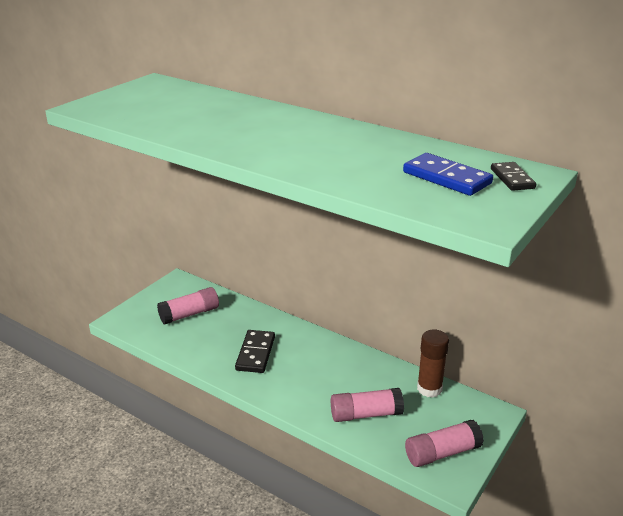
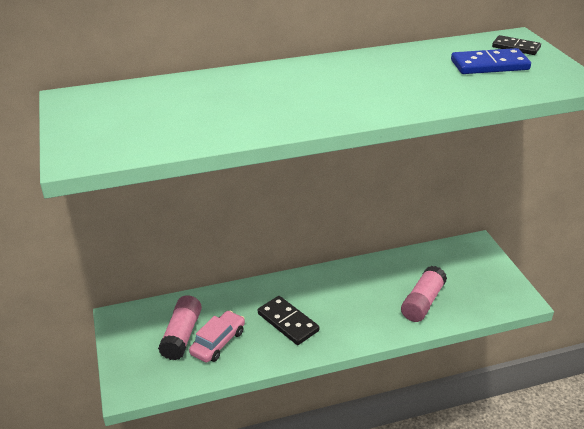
camera: 50 degrees left, 5 degrees up
pink glue stick [405,420,484,467] -> none
brown glue stick [417,330,449,398] -> none
none -> pink car [189,310,245,363]

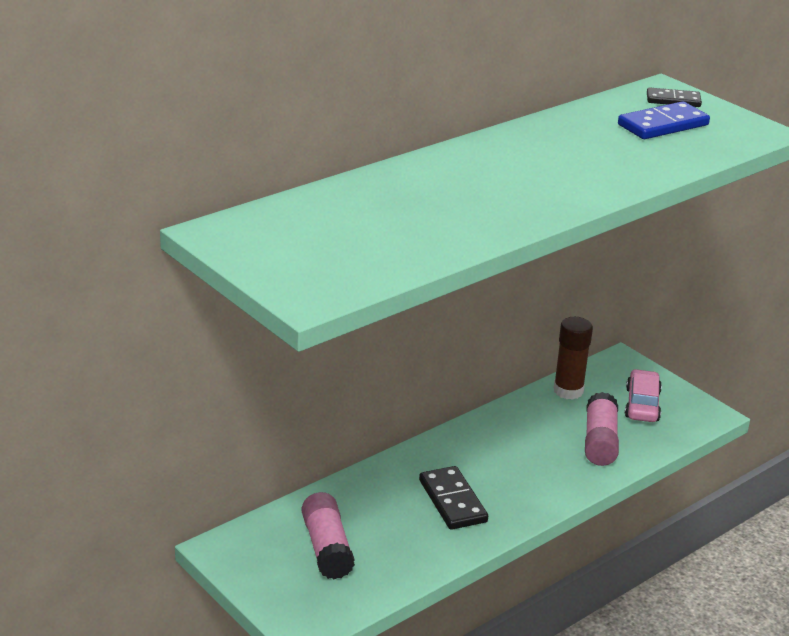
camera: 25 degrees left, 5 degrees down
pink car [189,310,245,363] -> pink car moved to [625,369,662,422]
black domino [258,296,319,345] -> black domino turned 45 degrees clockwise [419,466,488,530]
none -> brown glue stick [553,317,593,400]

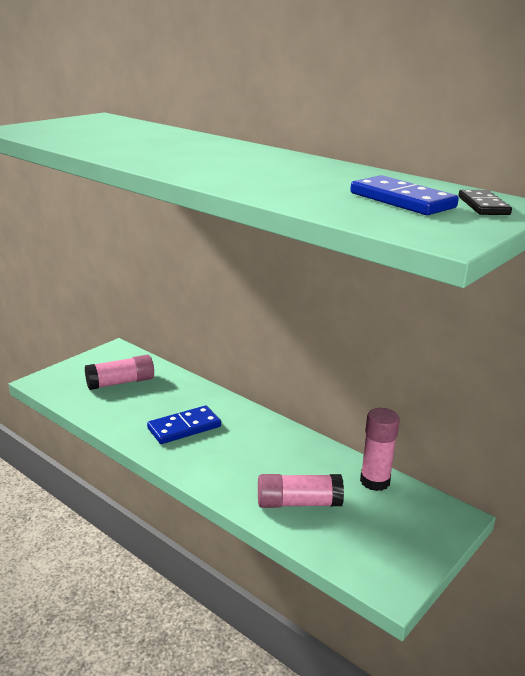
camera: 80 degrees right, 5 degrees down
black domino [419,466,488,530] -> blue domino [147,405,221,444]
brown glue stick [553,317,593,400] -> pink glue stick [360,408,400,491]
pink car [625,369,662,422] -> none

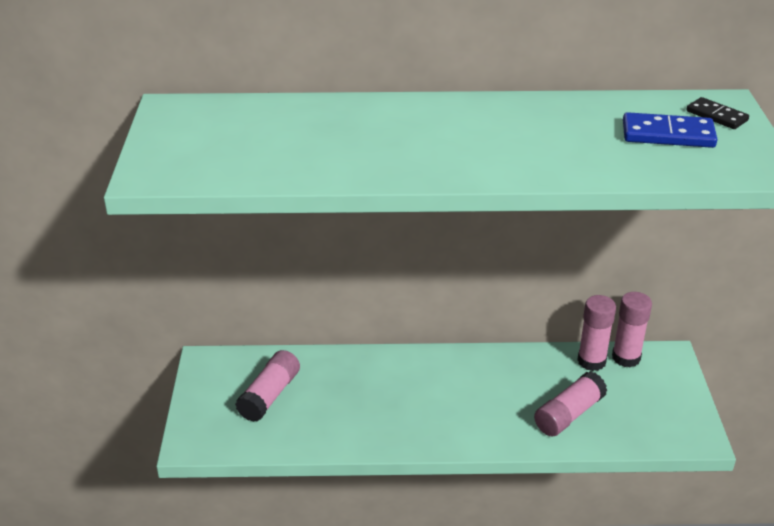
camera: 40 degrees left, 10 degrees up
blue domino [147,405,221,444] -> none
none -> pink glue stick [612,292,652,367]

